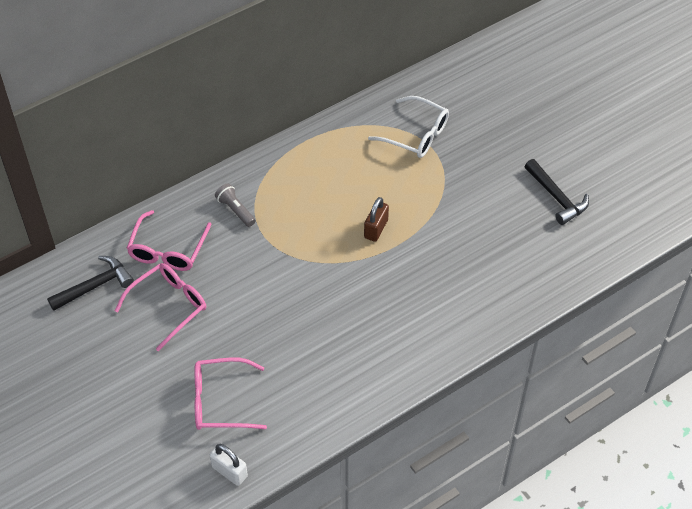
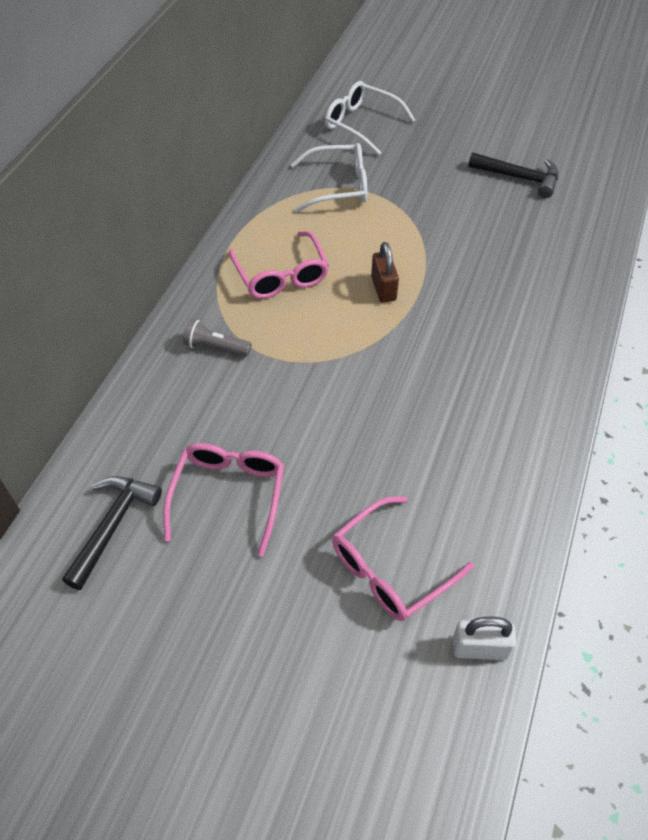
camera: 35 degrees left, 0 degrees up
pink glasses [126,210,212,271] -> pink glasses moved to [229,231,329,299]
none -> white glasses [325,81,416,155]

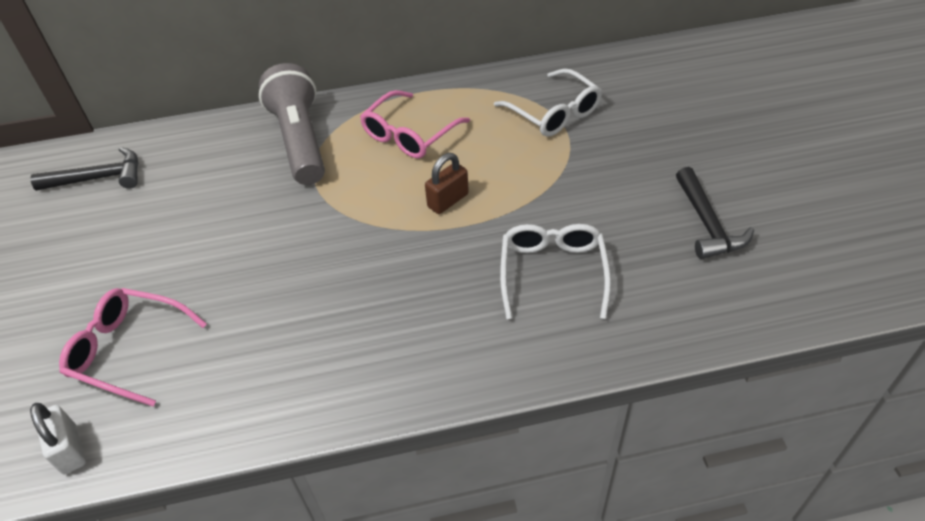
camera: 60 degrees right, 5 degrees down
pink glasses [163,443,284,556] -> none
grey flashlight [183,319,252,356] -> grey flashlight [259,63,325,185], size x2.18
white glasses [325,81,416,155] -> white glasses moved to [500,224,611,319]

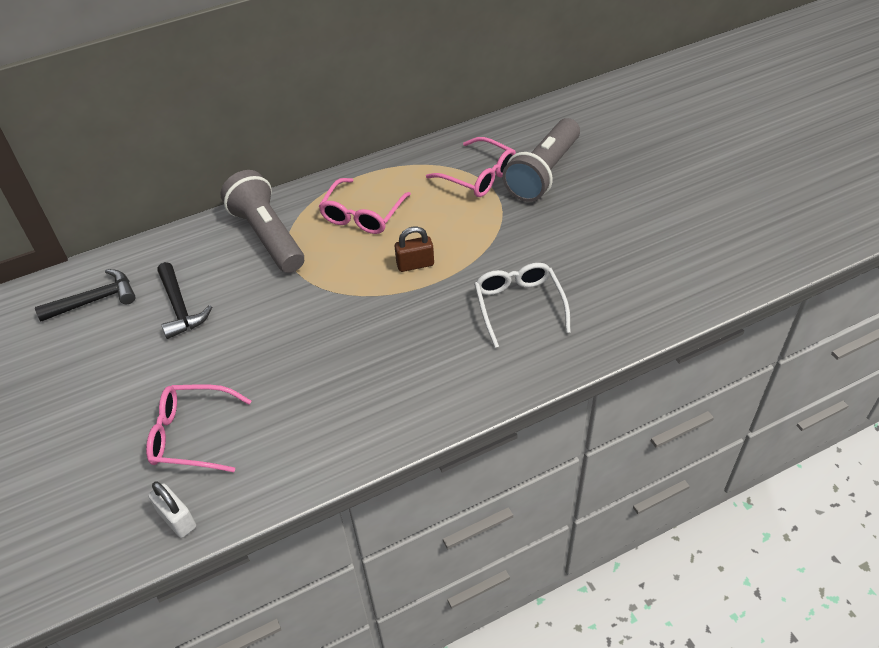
camera: 15 degrees left, 0 degrees up
brown padlock [425,153,469,214] -> brown padlock turned 45 degrees clockwise [395,226,434,272]
white glasses [494,68,602,137] -> pink glasses [426,137,516,197]
black hammer [676,167,754,259] -> black hammer moved to [157,262,212,339]
none -> grey flashlight [502,118,580,202]

